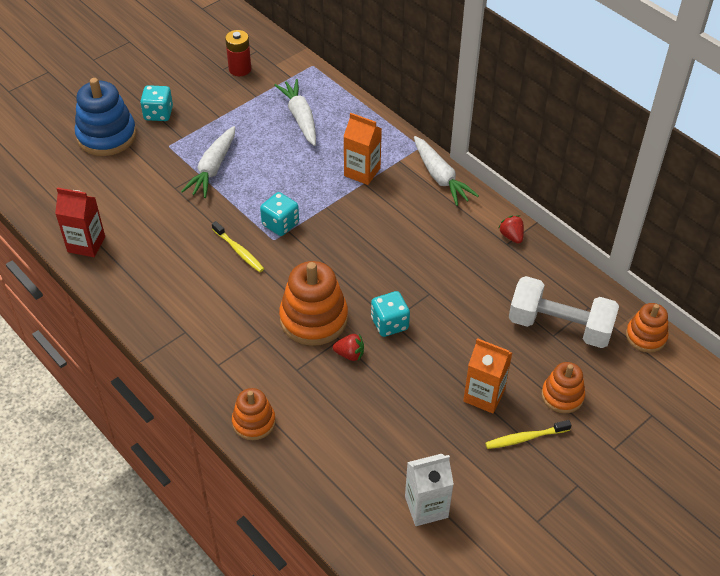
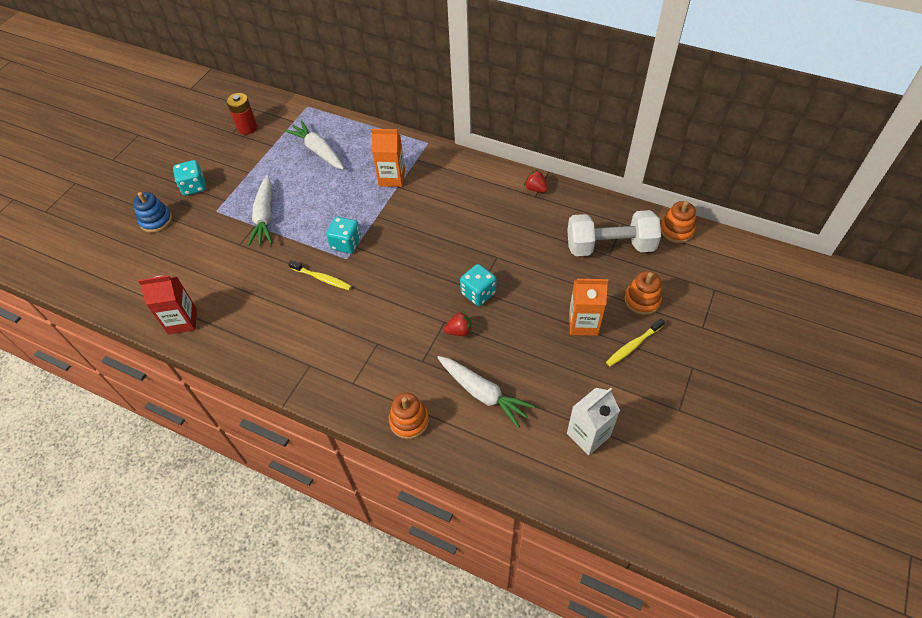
camera: 20 degrees left, 5 degrees up
blue stacking toy [75,78,136,156] -> blue stacking toy [133,192,172,233], size x0.59
orange stacking toy [279,261,348,346] -> none
white carrot [414,136,479,206] -> white carrot moved to [437,356,535,428]

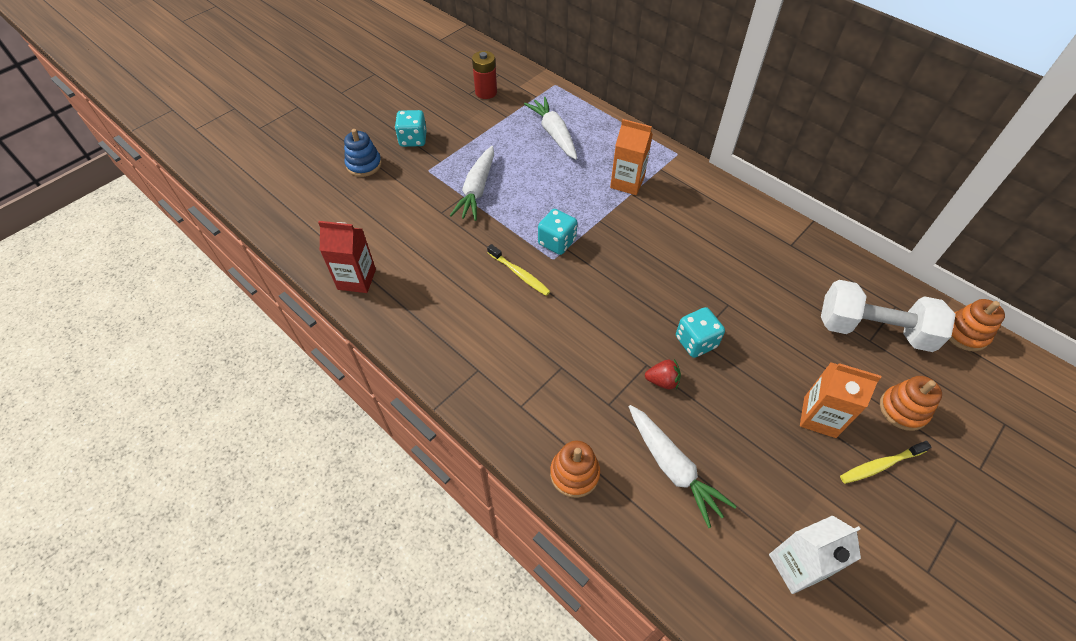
camera: 15 degrees right, 0 degrees up
red strawberry [524,170,548,193] -> none

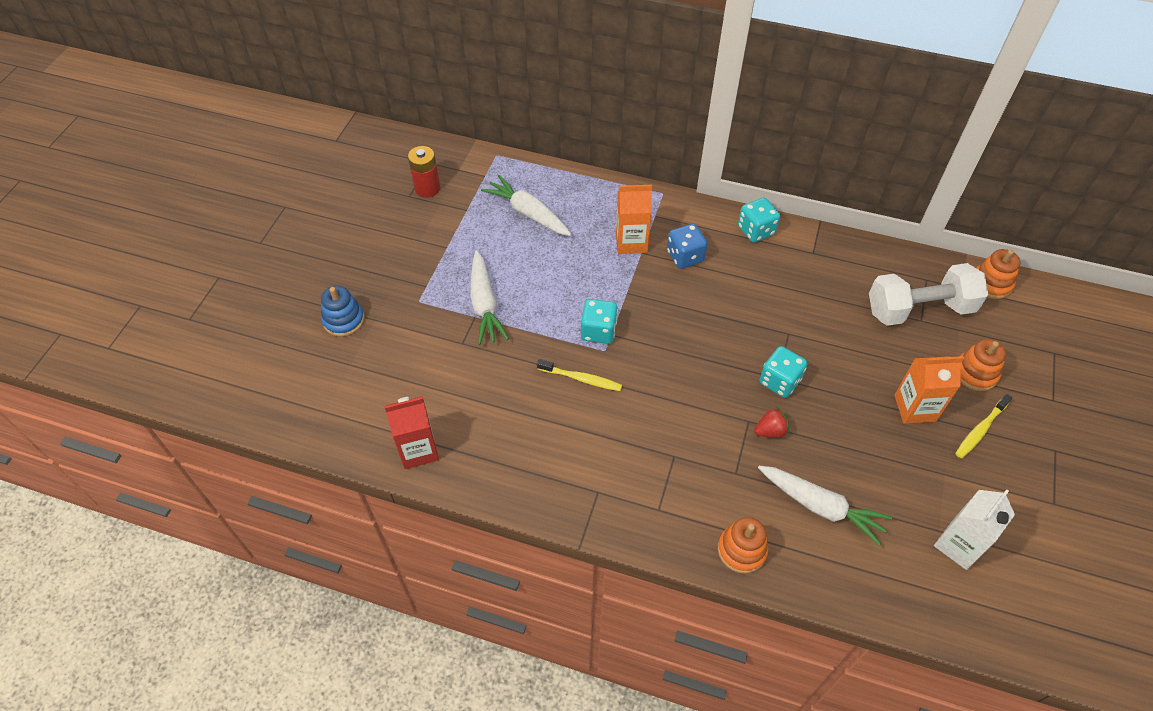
camera: 25 degrees left, 0 degrees up
turquoise dice [395,110,427,147] -> turquoise dice moved to [738,198,780,242]
none -> blue dice [667,224,708,269]

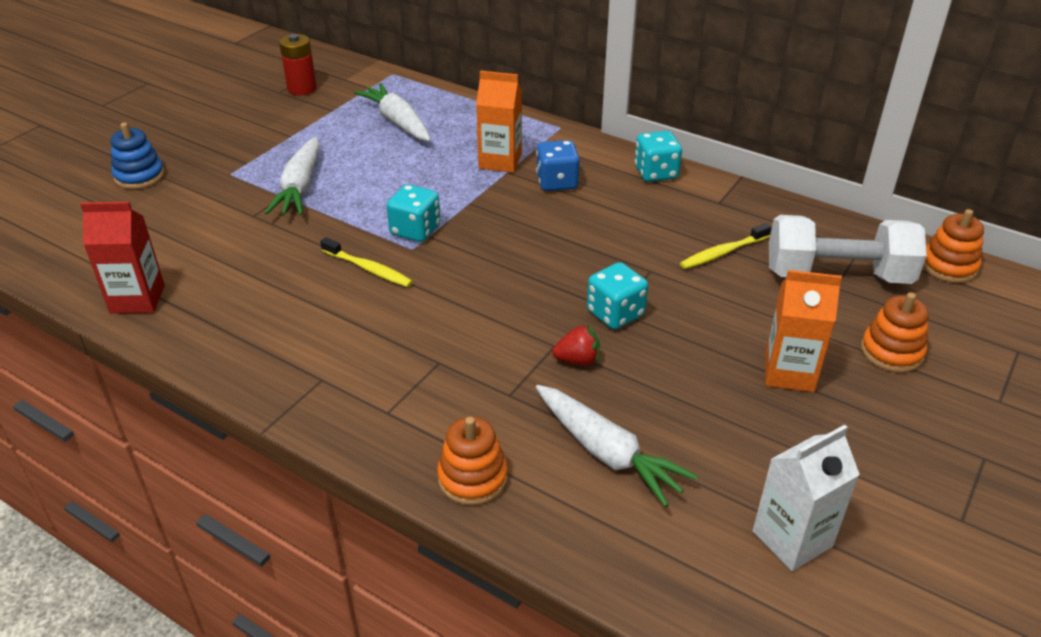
camera: 15 degrees right, 15 degrees down
yellow toothbrush [955,394,1012,458] -> yellow toothbrush moved to [680,223,772,269]

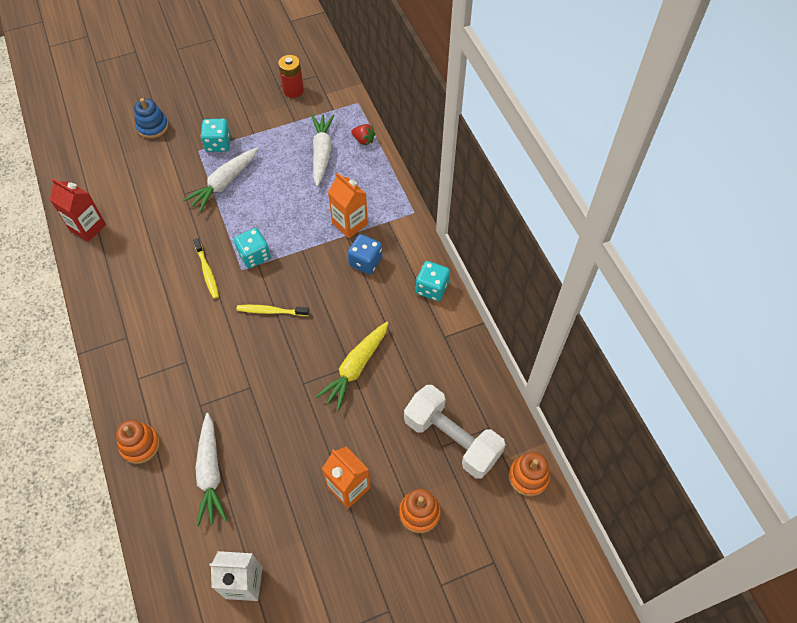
camera: 35 degrees right, 20 degrees up
red strawberry [552,324,600,365] -> red strawberry moved to [351,124,375,145]
turquoise dice [587,262,648,329] -> turquoise dice moved to [201,119,231,152]
yellow toothbrush [680,223,772,269] -> yellow toothbrush moved to [237,305,309,316]
none -> yellow carrot [316,322,389,411]

